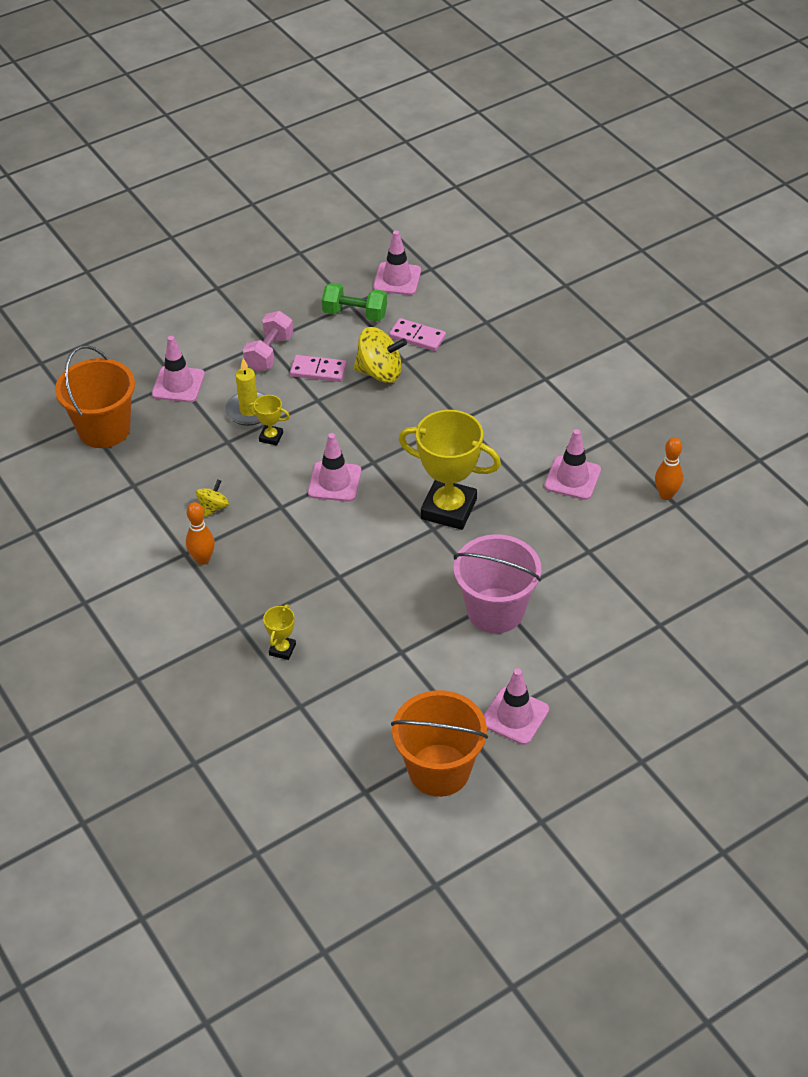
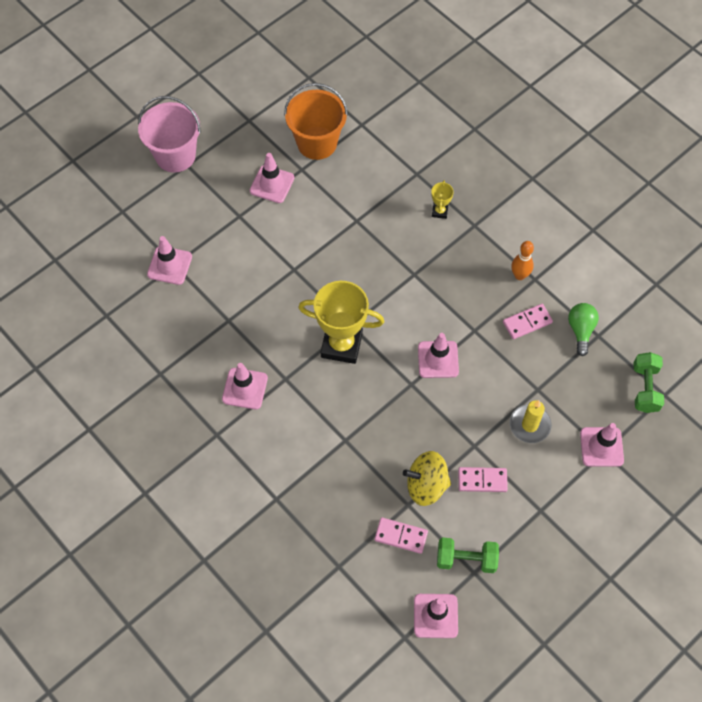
camera: 170 degrees right, 15 degrees up
orange bucket [55,345,135,448] -> green dumbbell [633,352,664,413]
yellow spinning top [196,480,229,517] -> pink domino [503,304,553,339]
pink dumbbell [243,311,293,371] -> none
yellow trophy [247,395,290,446] -> none
pink bucket [454,534,541,633] -> pink bucket moved to [138,96,201,173]
orange bowling pin [655,437,683,500] -> none
none -> pink traffic cone [147,236,192,285]
none -> green light bulb [568,303,599,356]

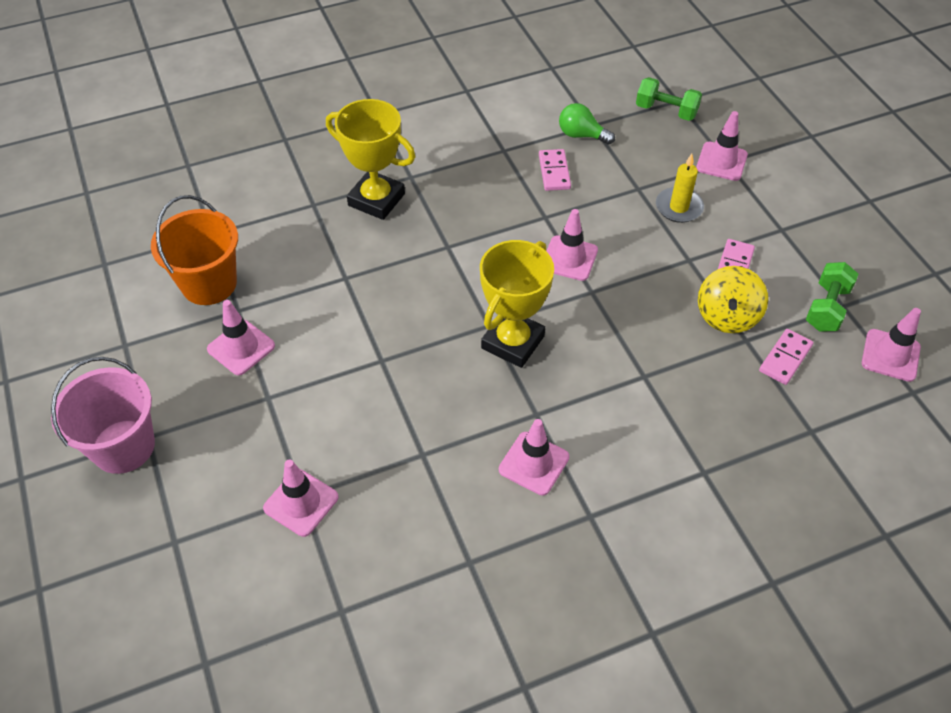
camera: 70 degrees left, 10 degrees down
yellow trophy [431,180,454,219] -> yellow trophy [326,99,415,220], size x2.25
orange bowling pin [511,241,534,280] -> none

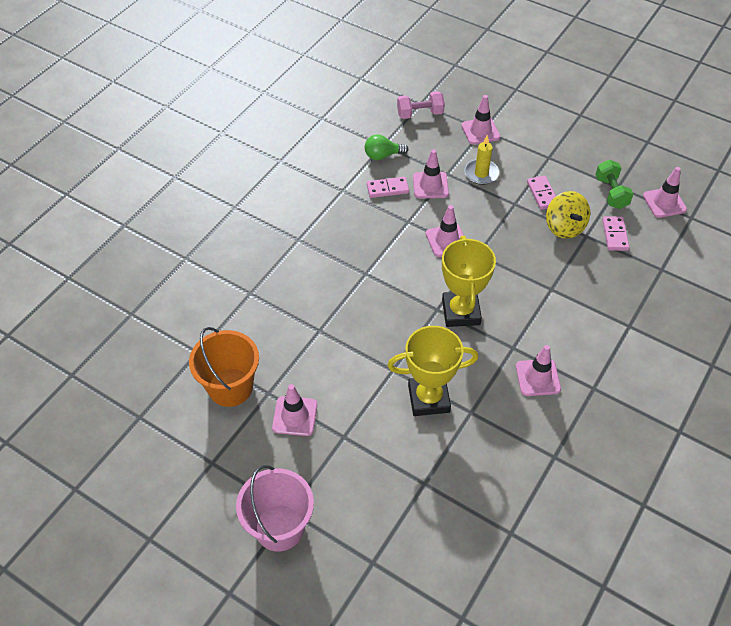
camera: 35 degrees left, 0 degrees up
pink traffic cone [263,459,339,537] -> pink traffic cone moved to [413,149,449,198]
yellow trophy [326,99,415,220] -> yellow trophy moved to [387,326,478,416]
pink domino [539,149,571,191] -> pink domino turned 60 degrees counterclockwise [367,177,409,198]
green dumbbell [636,77,702,121] -> pink dumbbell [397,91,445,119]

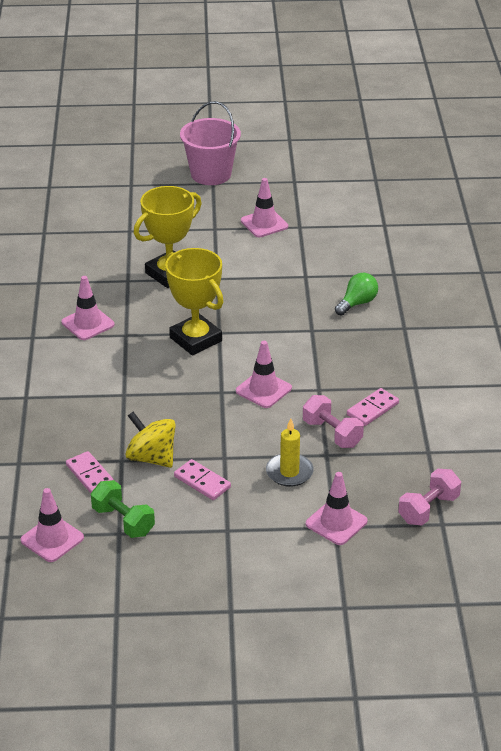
camera: 145 degrees right, 15 degrees down
orange bucket [189,327,259,407] -> none
green light bulb [365,134,408,160] -> green light bulb moved to [335,273,378,316]
pink traffic cone [413,149,449,198] -> pink dumbbell [303,395,364,448]

